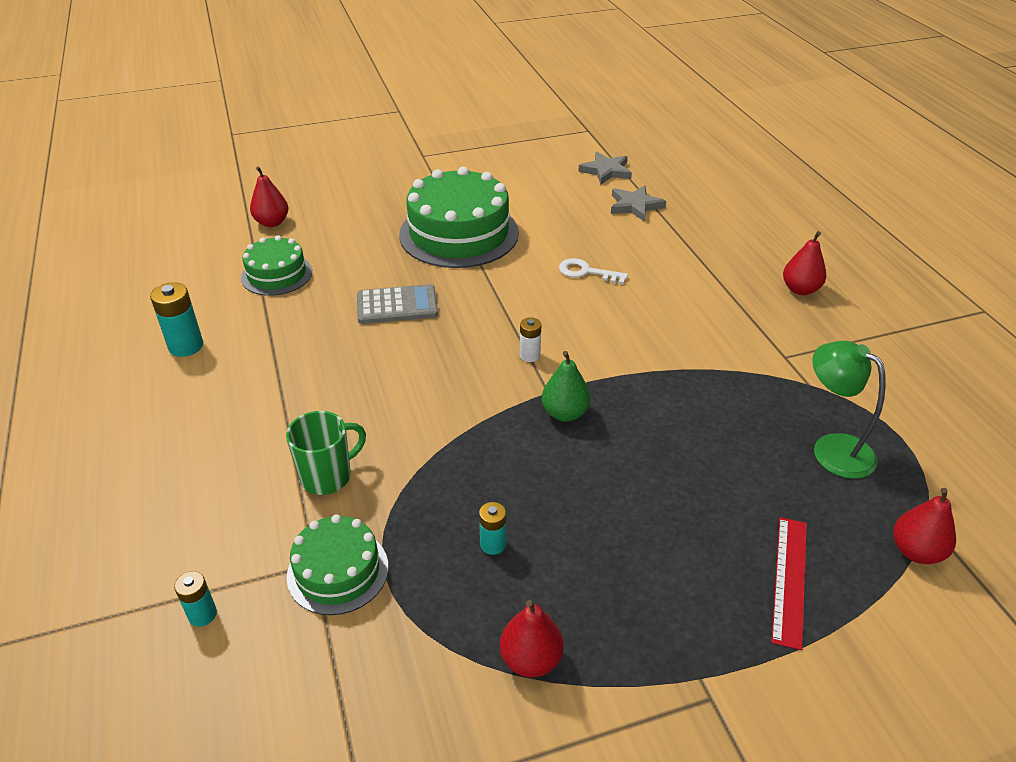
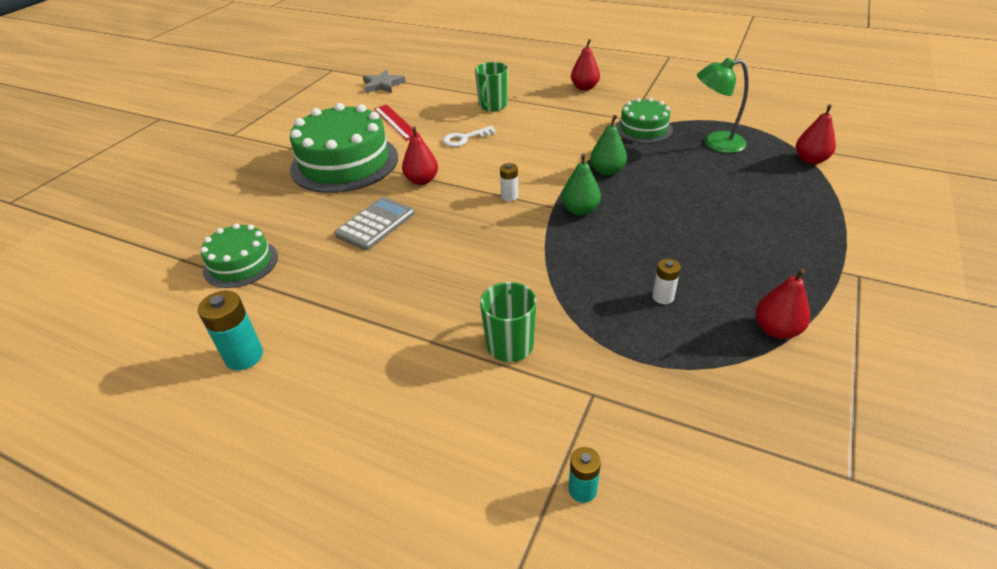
camera: 45 degrees left, 0 degrees up
red pear [250,166,288,227] -> red pear moved to [402,127,438,185]
green cake [287,514,389,615] -> green cake moved to [616,98,673,143]
turquoise battery [479,502,506,555] -> white battery [652,259,681,304]
grey star [611,185,666,222] -> none
red ruler [771,517,807,650] -> red ruler moved to [374,105,420,140]
none -> green mug [475,62,508,111]
none -> green pear [590,115,627,176]

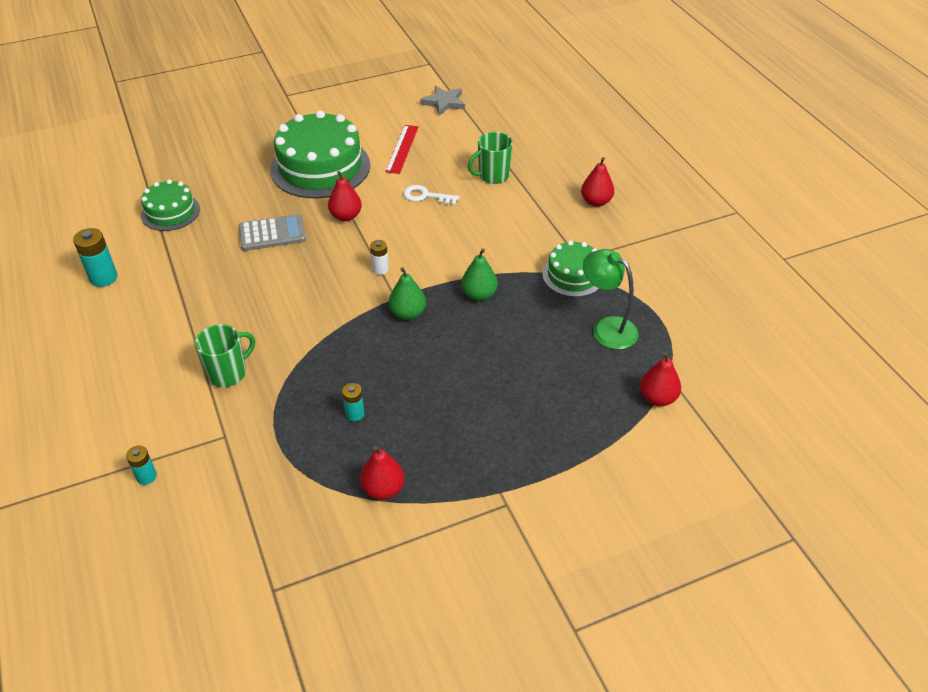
camera: 40 degrees right, 5 degrees up
white battery [652,259,681,304] -> turquoise battery [342,383,364,421]

